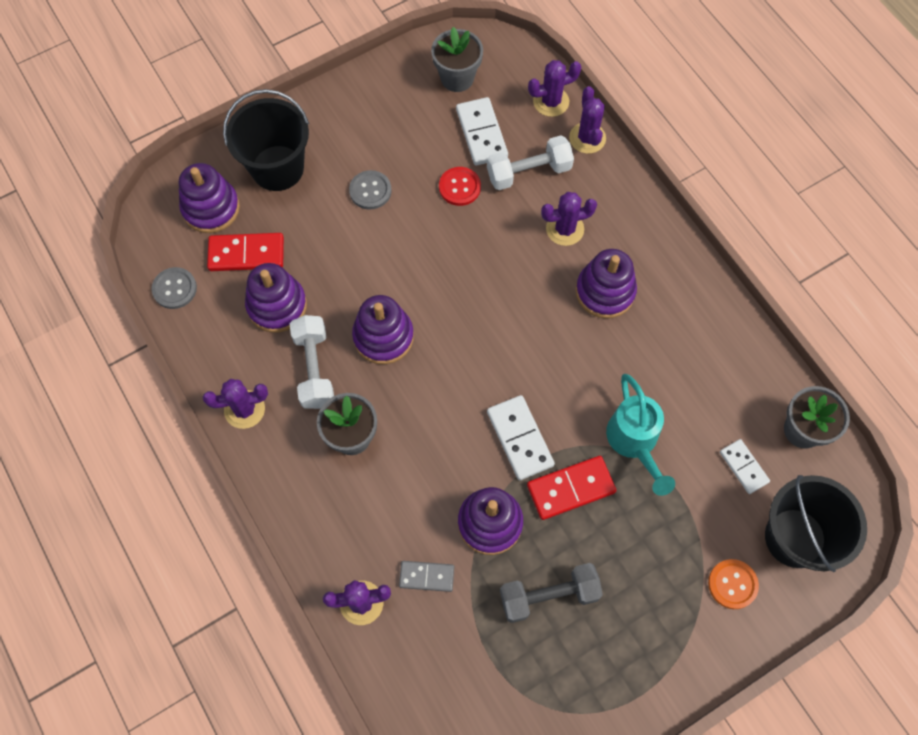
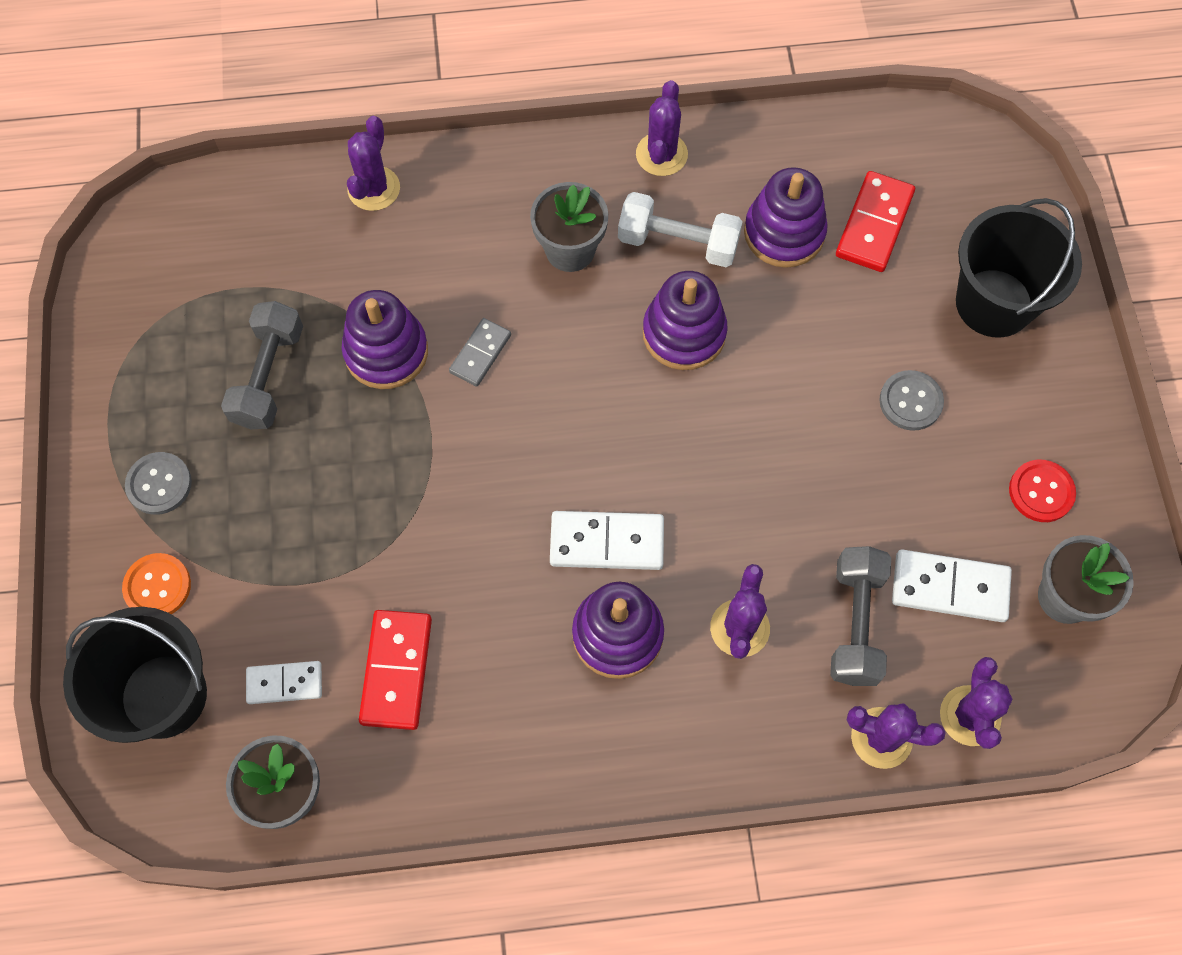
camera: 115 degrees right, 0 degrees up
grey button [152,267,197,309] -> grey button moved to [125,452,192,515]
purple stacking toy [179,163,240,233] -> none
grey domino [399,561,454,592] -> grey domino moved to [449,318,511,387]
red button [439,167,481,206] -> red button moved to [1009,460,1076,522]
white dumbbell [487,136,574,190] -> grey dumbbell [830,546,891,686]
white domino [487,395,555,480] -> white domino moved to [550,511,664,570]
red domino [527,456,616,520] -> red domino moved to [359,610,432,730]
turquoise watering can [606,374,675,496] -> none

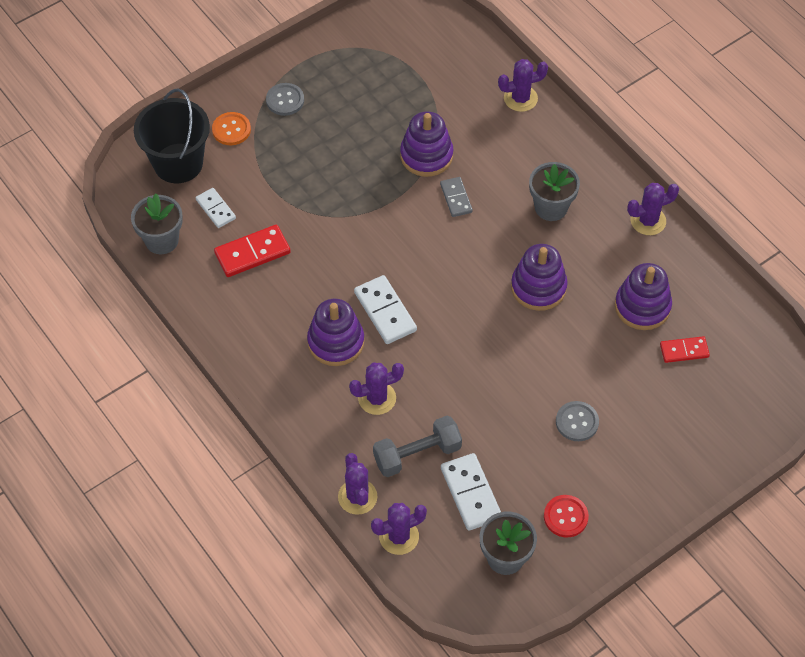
camera: 60 degrees right, 10 degrees down
grey dumbbell [221,301,303,429] -> none
grey domino [449,318,511,387] -> grey domino turned 75 degrees clockwise [440,177,473,217]
white dumbbell [618,192,743,267] -> none
red domino [836,171,915,272] -> red domino [660,336,710,363], size x0.64
black bucket [956,198,1082,338] -> none

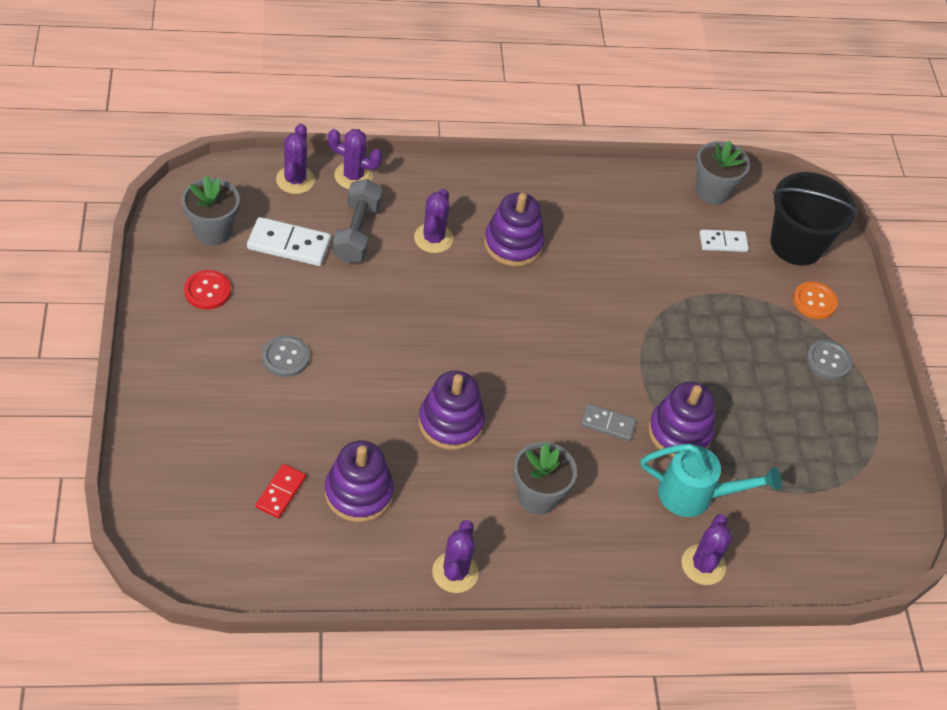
camera: 115 degrees right, 5 degrees down
red domino [214,225,291,277] -> none
white domino [354,275,417,344] -> none
none -> turquoise watering can [641,444,782,517]

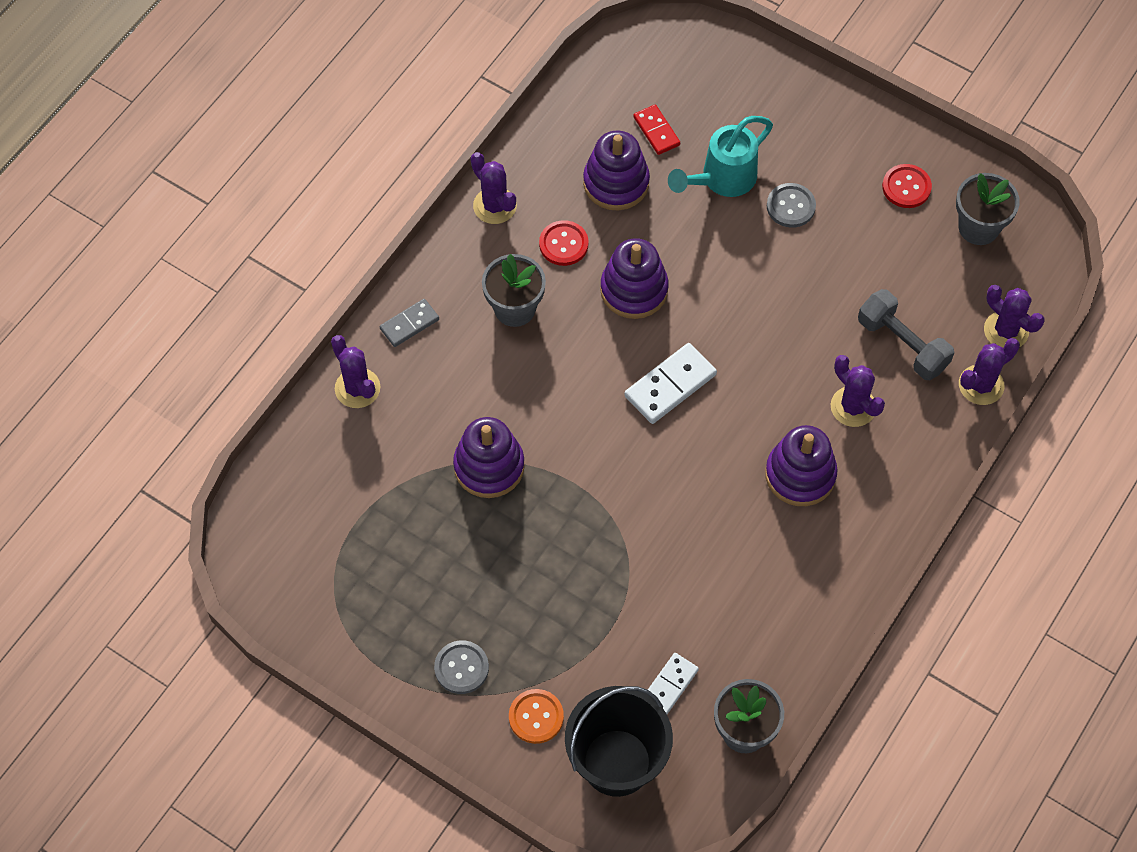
camera: 135 degrees right, 10 degrees up
white domino [247,217,331,266] -> white domino moved to [625,343,717,424]
grey domino [581,404,637,441] -> grey domino moved to [380,299,439,347]
turquoise watering can [641,444,782,517] -> turquoise watering can moved to [668,116,773,197]
none -> red button [539,220,588,266]

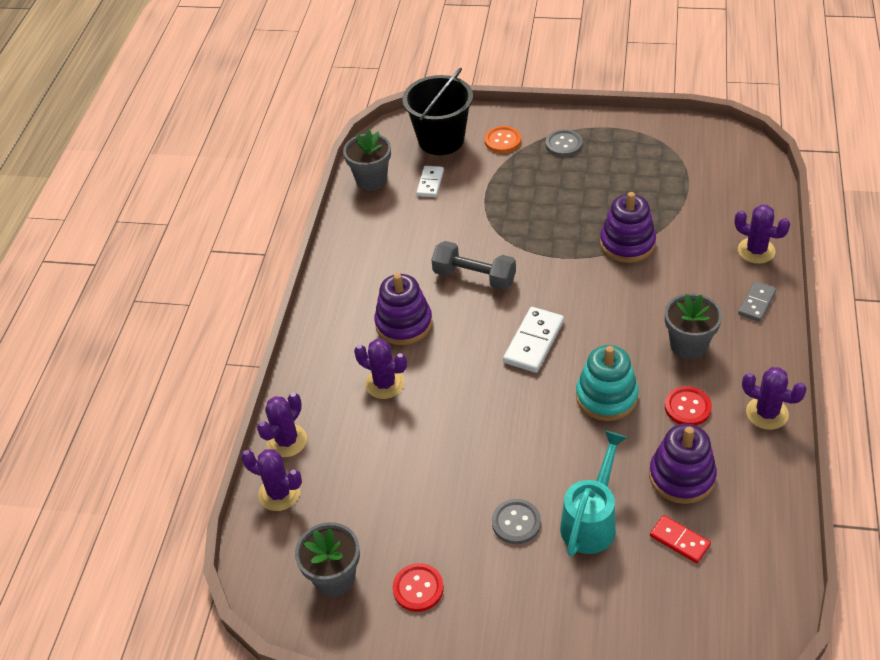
camera: 160 degrees right, 15 degrees down
purple stacking toy [600,238,669,319] -> turquoise stacking toy [576,345,639,421]
grey dumbbell [858,289,954,380] -> grey dumbbell moved to [431,241,516,290]

